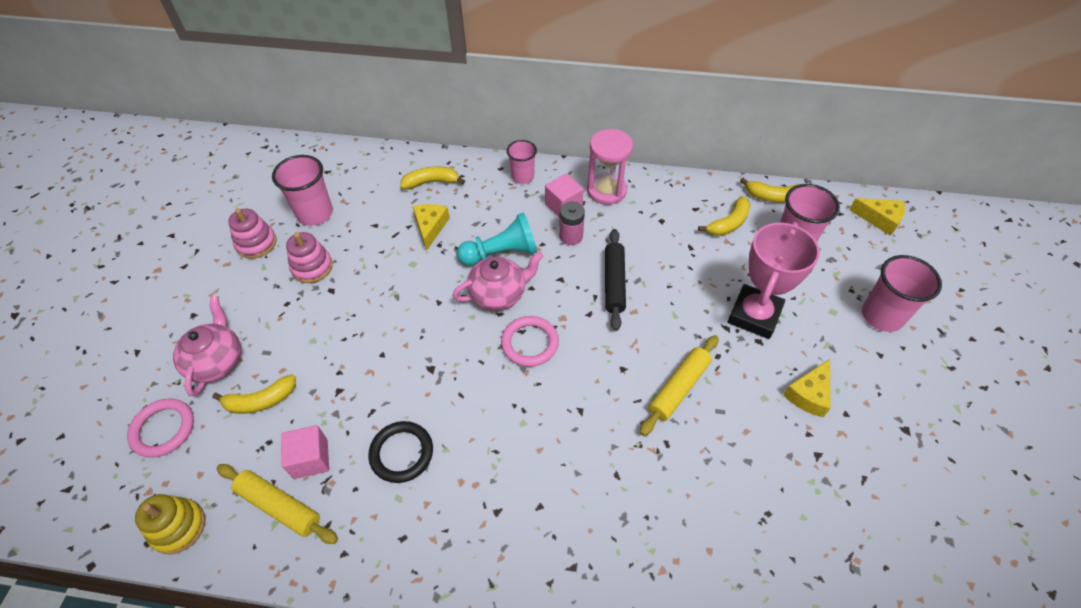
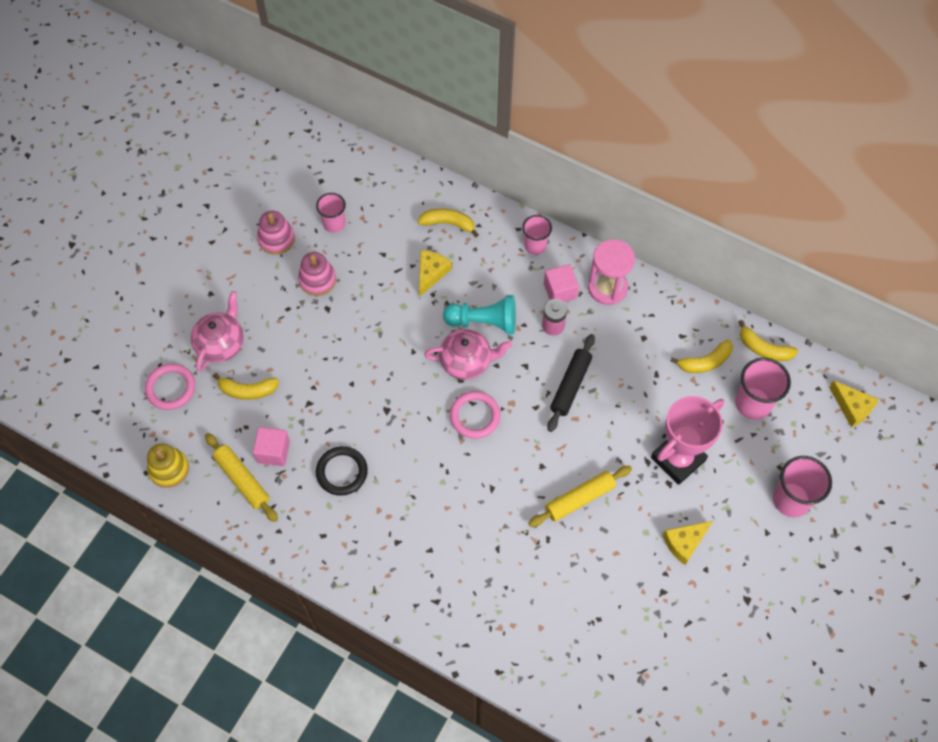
camera: 20 degrees right, 10 degrees up
pink cup [272,155,333,226] -> pink cup [316,193,346,233], size x0.65

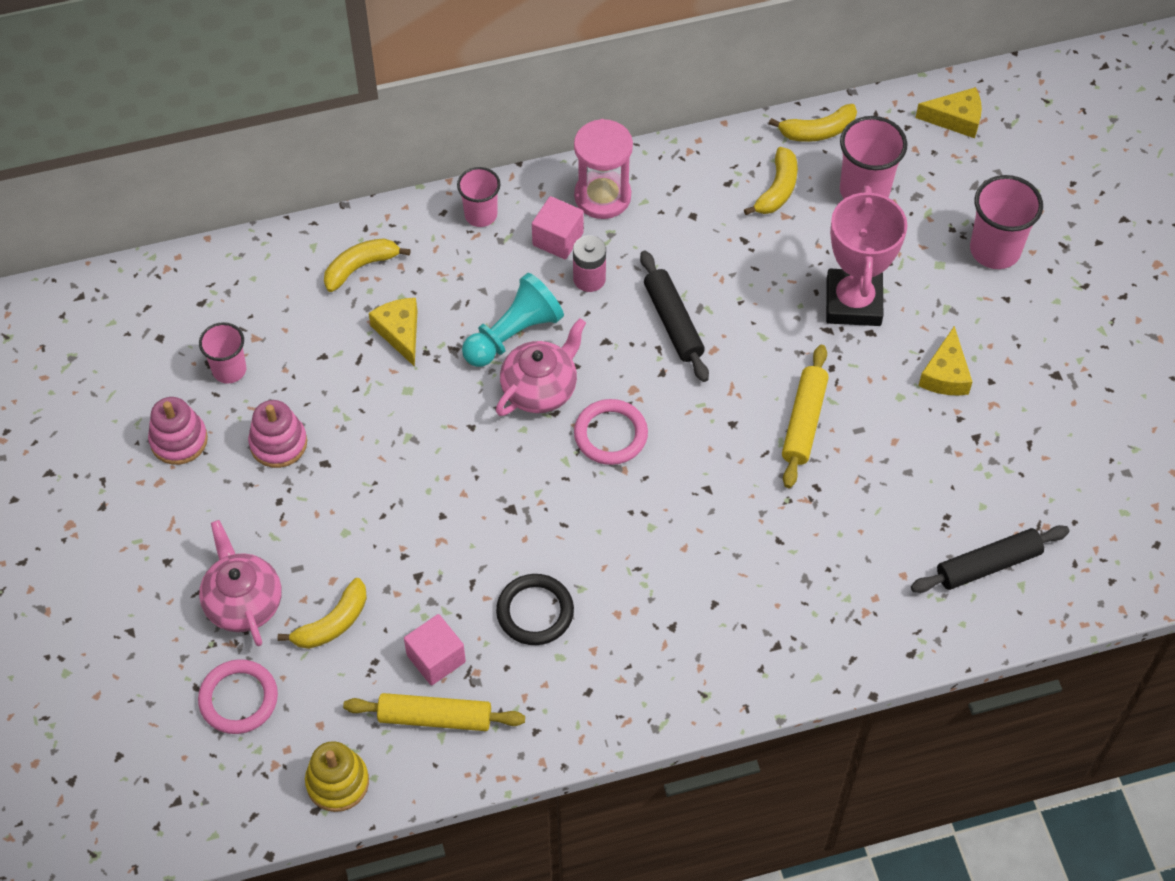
camera: 45 degrees left, 5 degrees down
none -> black rolling pin [911,525,1070,593]

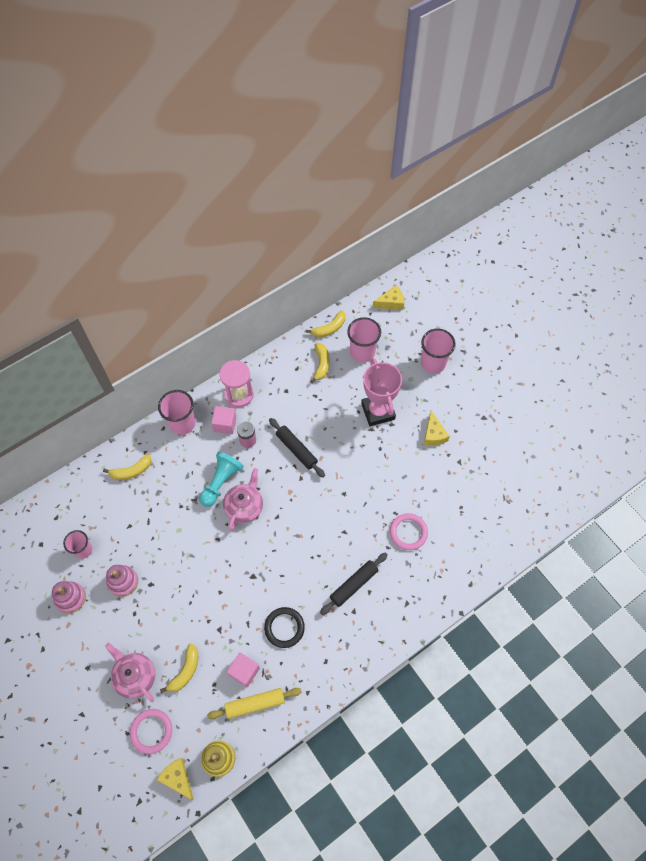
camera: 20 degrees left, 5 degrees up
yellow banana [324,238,411,292] -> yellow banana turned 150 degrees counterclockwise [103,454,152,480]
yellow cheese [369,298,417,367] -> yellow cheese moved to [157,758,194,800]
pink cup [457,167,500,227] -> pink cup [158,390,195,435], size x1.55
pink ring [574,399,648,465] -> pink ring moved to [390,513,428,550]
yellow rolling pin [782,345,829,488] -> none
black rolling pin [911,525,1070,593] -> black rolling pin moved to [320,553,388,615]

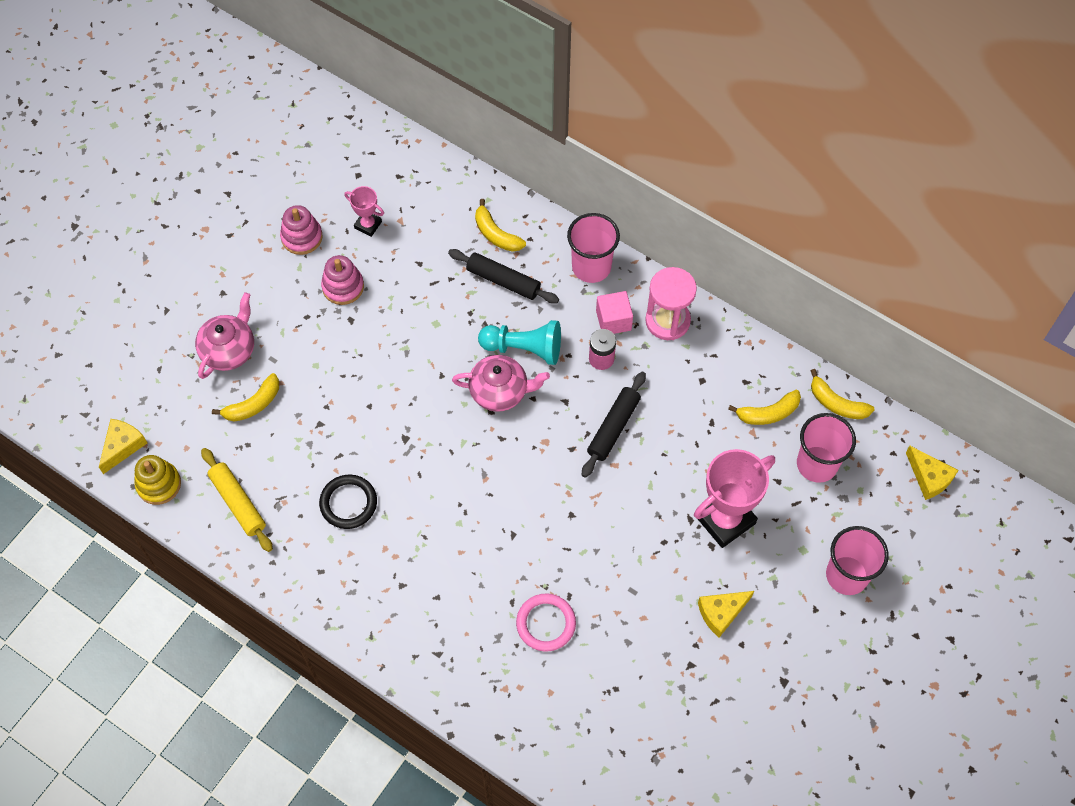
camera: 70 degrees right, 0 degrees up
pink cup [63,530,93,559] -> pink trophy [344,186,384,237]
pink ring [130,709,172,754] -> none
yellow banana [160,643,198,693] -> yellow banana turned 45 degrees counterclockwise [212,373,279,421]
pink cube [227,652,260,687] -> none
black rolling pin [320,553,388,615] -> black rolling pin moved to [448,249,559,304]

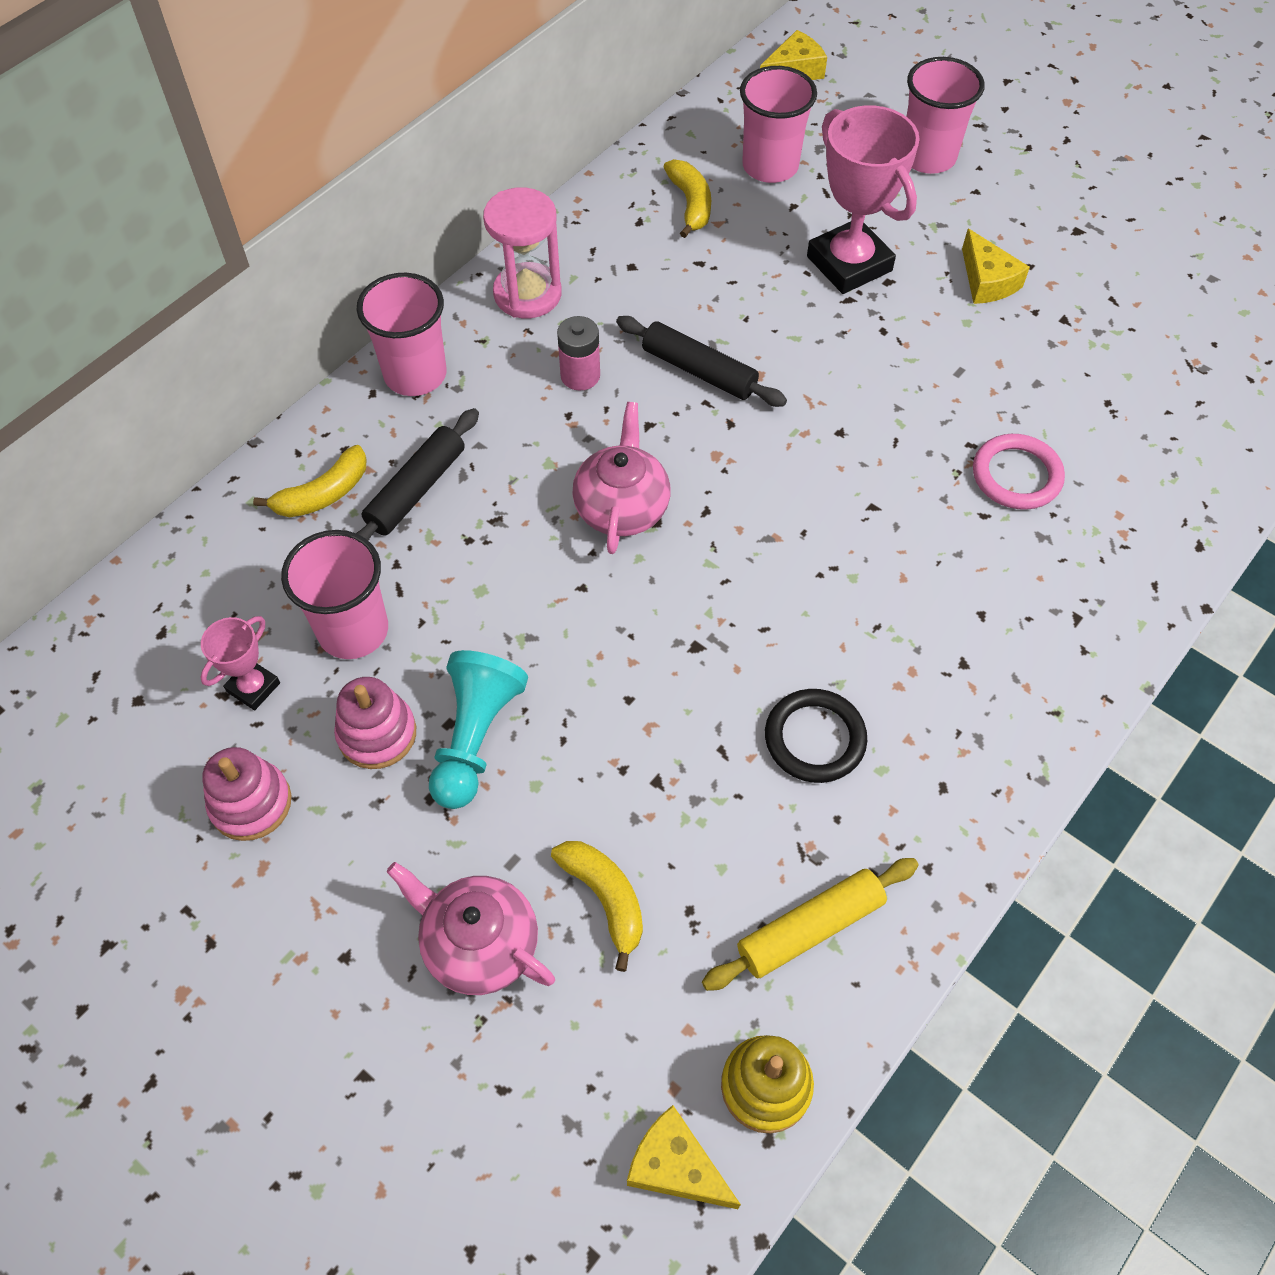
camera: 85 degrees left, 5 degrees down
turquoise pawn [478,320,561,365] -> turquoise pawn moved to [429,650,528,809]
pink cube [596,291,633,334] -> none
yellow banana [811,369,875,419] -> none
none -> pink cup [281,530,388,659]

